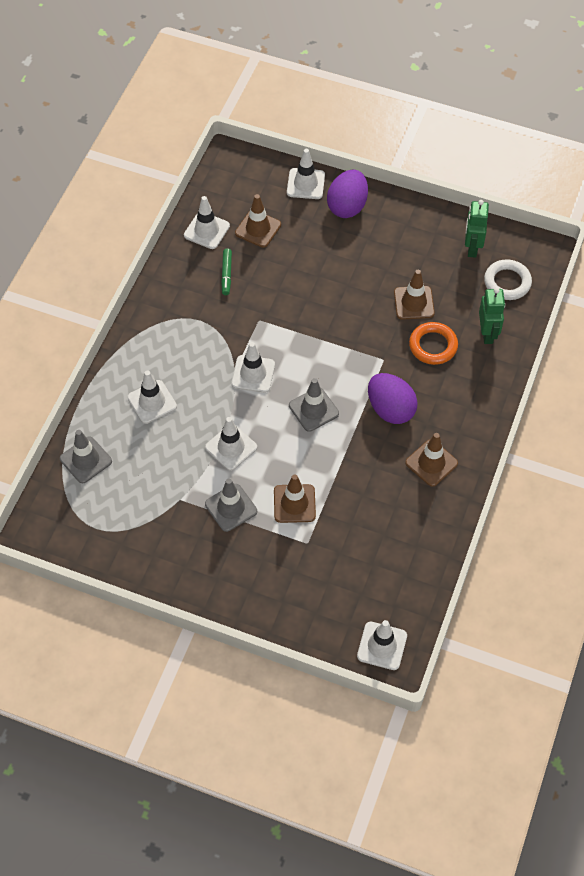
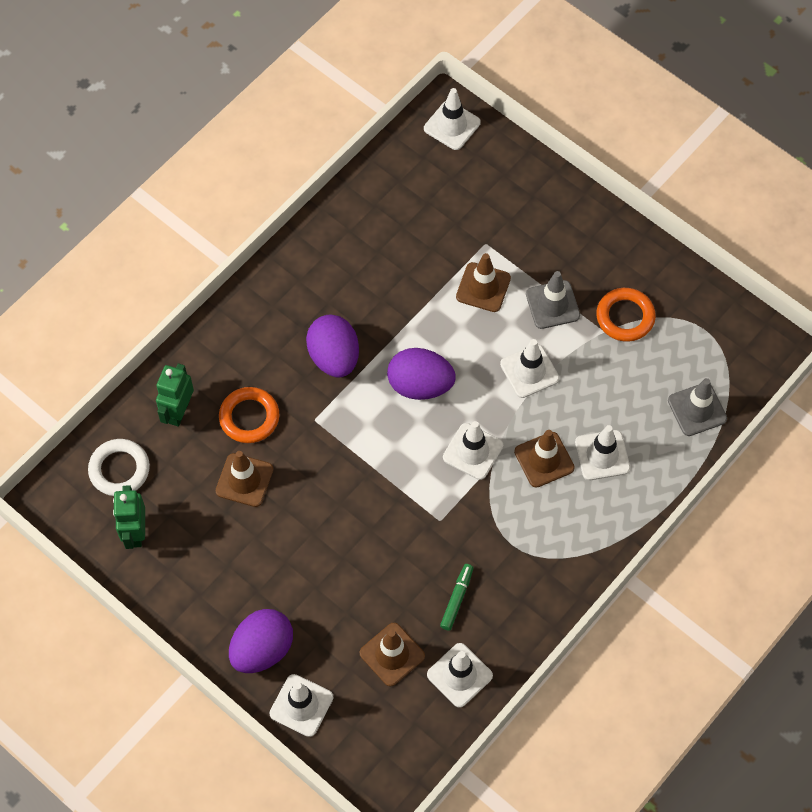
camera: 160 degrees left, 5 degrees up
grey traffic cone [289,378,339,432] -> purple egg [387,348,456,400]
brown traffic cone [405,433,458,487] -> brown traffic cone moved to [514,430,574,488]
green robot [465,200,489,258] -> green robot turned 150 degrees clockwise [113,485,145,549]
none -> orange ring [596,288,656,342]

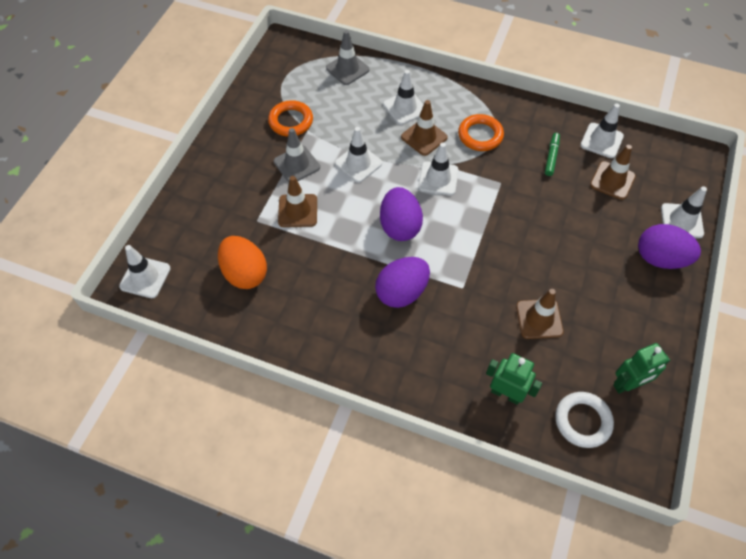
camera: 110 degrees left, 5 degrees down
green robot [156,363,194,427] -> green robot turned 150 degrees counterclockwise [486,353,542,405]
orange ring [219,387,279,443] -> orange ring moved to [458,114,504,151]
green marker [440,564,473,631] -> green marker turned 105 degrees clockwise [545,133,560,176]
none -> orange egg [218,236,267,289]

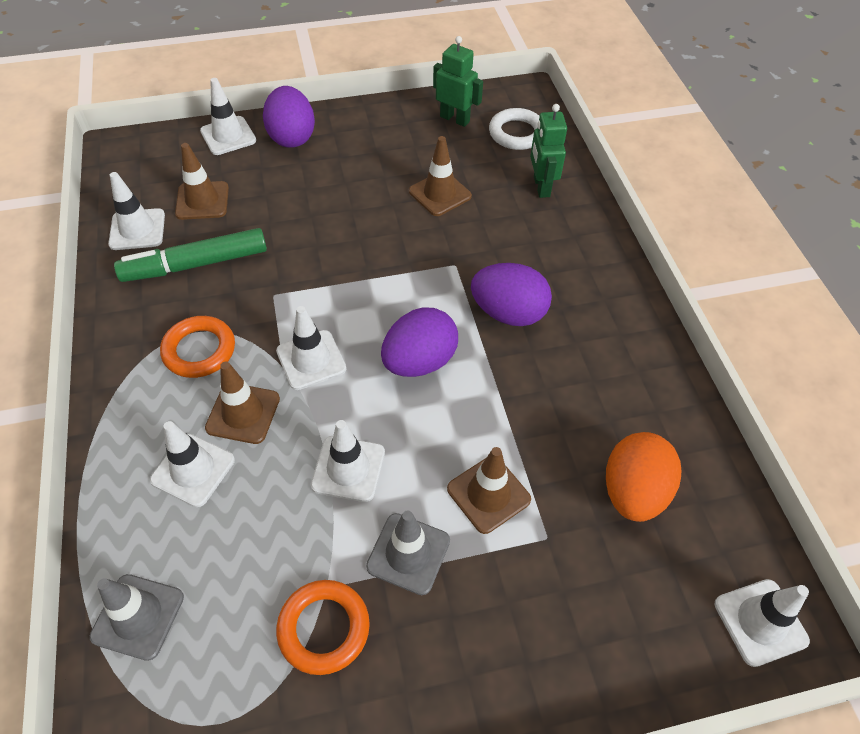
camera: 125 degrees left, 5 degrees down
green marker [545,133,560,176] -> green marker [114,228,267,282], size x1.93

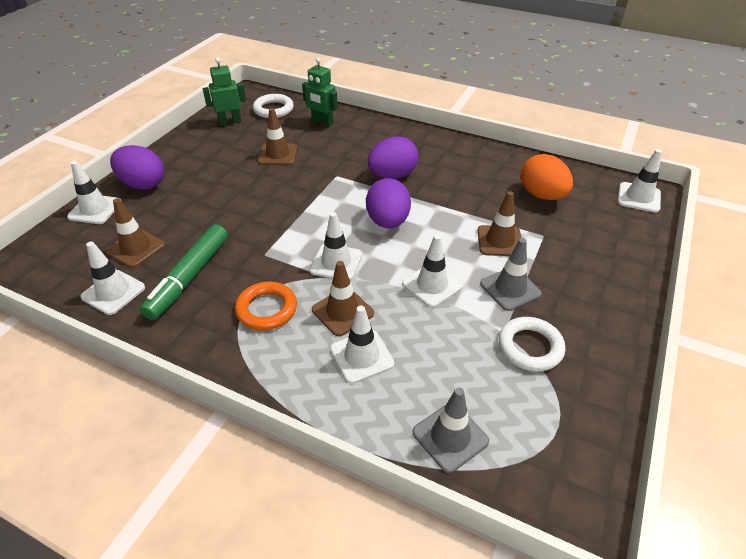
camera: 50 degrees left, 10 degrees down
orange ring [276,580,370,675] -> white ring [499,317,565,371]

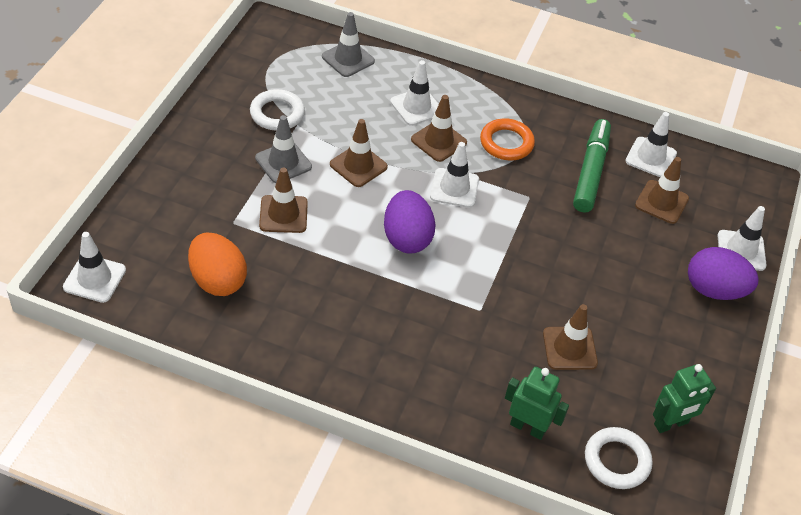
camera: 170 degrees right, 5 degrees up
purple egg [368,136,418,179] -> none
white traffic cone [402,234,463,308] -> brown traffic cone [330,119,388,187]

